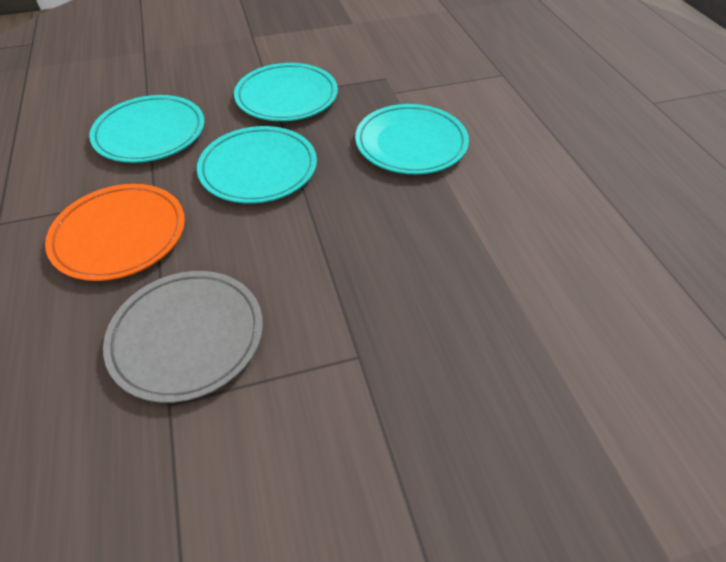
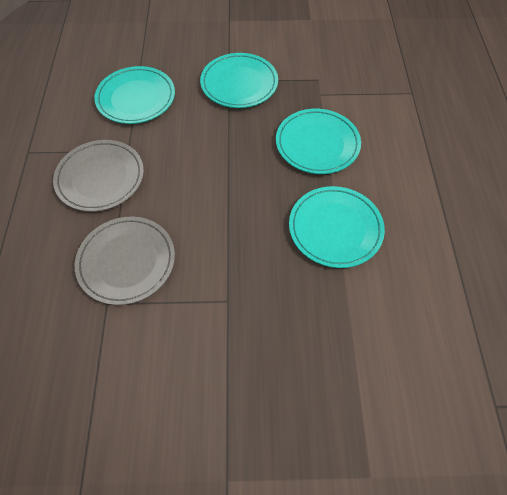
camera: 15 degrees right, 10 degrees up
orange plate [45,184,185,281] -> grey plate [53,140,144,212]
turquoise plate [197,126,317,204] -> turquoise plate moved to [289,186,385,268]

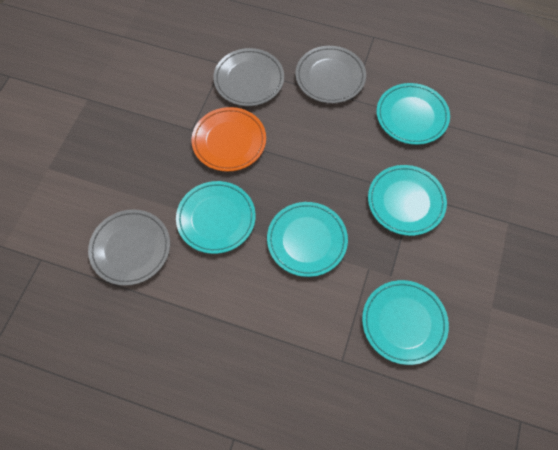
camera: 110 degrees right, 5 degrees up
none -> grey plate [88,209,170,286]
none -> orange plate [191,107,266,172]
none -> turquoise plate [362,280,449,365]

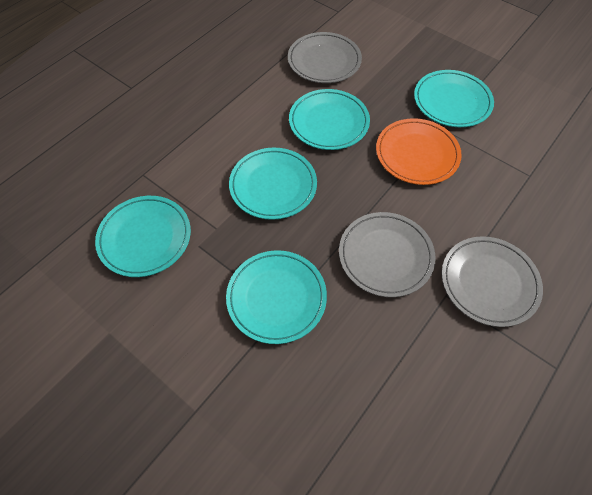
camera: 110 degrees right, 5 degrees down
grey plate [213,48,284,106] -> grey plate moved to [339,212,436,297]
turquoise plate [377,83,450,145] -> turquoise plate moved to [414,70,494,127]

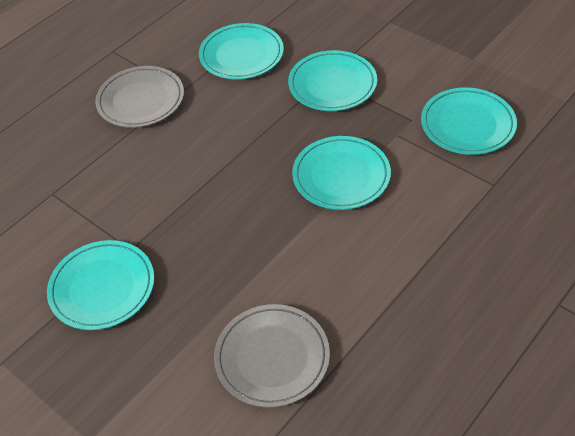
camera: 175 degrees left, 10 degrees down
turquoise plate [289,89,370,150] -> turquoise plate moved to [199,23,284,80]
grey plate [339,212,436,297] -> none
orange plate [376,118,462,185] -> none

